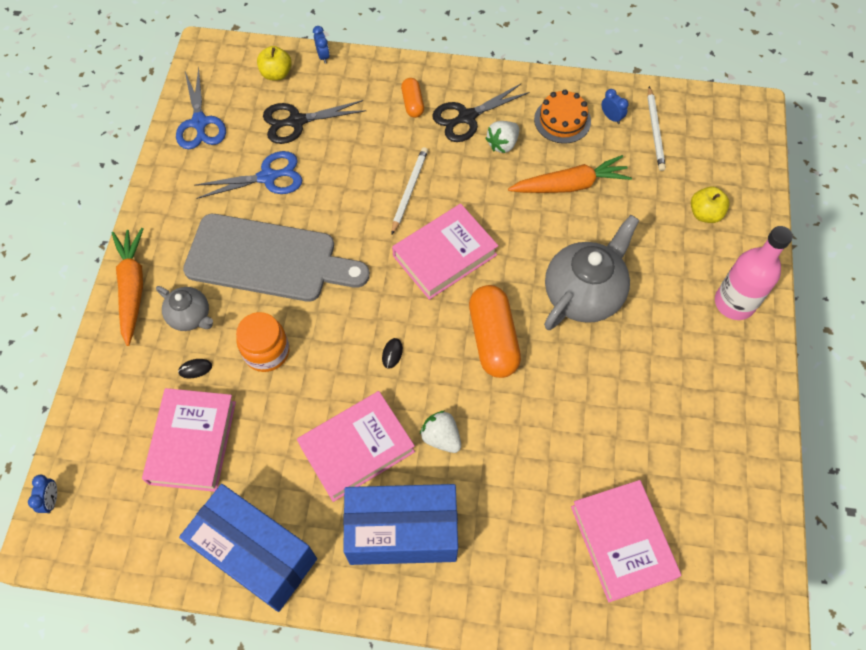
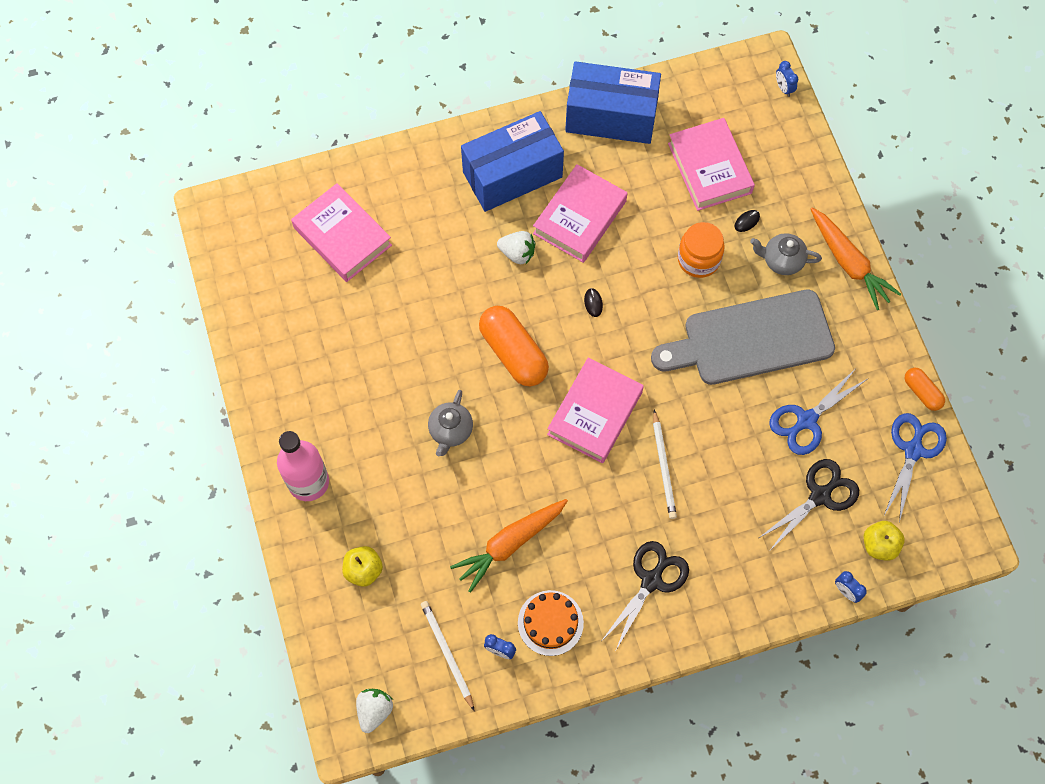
camera: 155 degrees right, 5 degrees up
blue scissors [176,67,226,149] -> blue scissors turned 60 degrees clockwise [883,413,947,523]
orange capsule [401,78,424,118] -> orange capsule moved to [905,368,945,411]
white strawberry [485,121,519,153] -> white strawberry moved to [356,689,393,733]
grey teapot [544,215,640,330] -> grey teapot [428,390,473,456], size x0.55

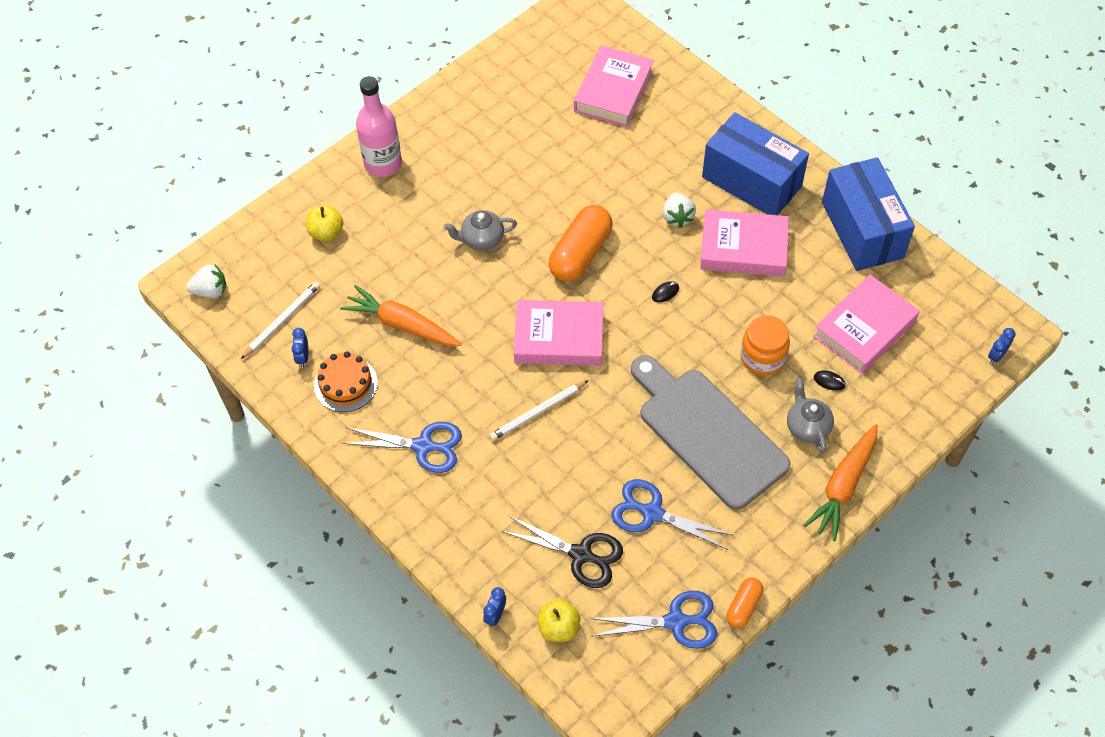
camera: 65 degrees right, 10 degrees down
black scissors [602,541,689,650] -> blue scissors [343,422,462,473]

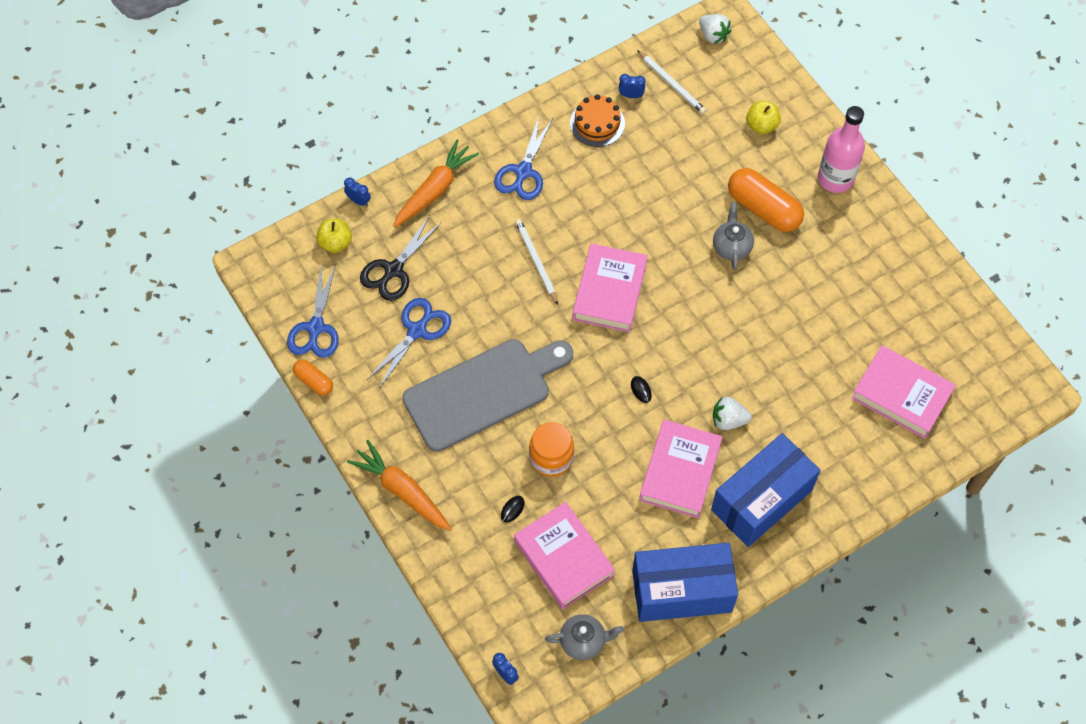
camera: 100 degrees right, 5 degrees up
white strawberry [186,265,226,298] -> white strawberry turned 45 degrees counterclockwise [699,14,732,44]
orange carrot [340,285,462,346] -> orange carrot moved to [393,139,479,227]
orange capsule [549,205,612,282] -> orange capsule moved to [728,168,804,232]
grey teapot [787,378,834,453] -> grey teapot moved to [545,614,624,660]

